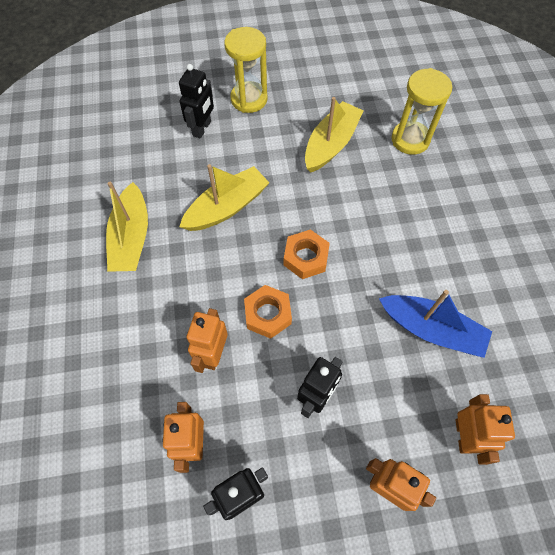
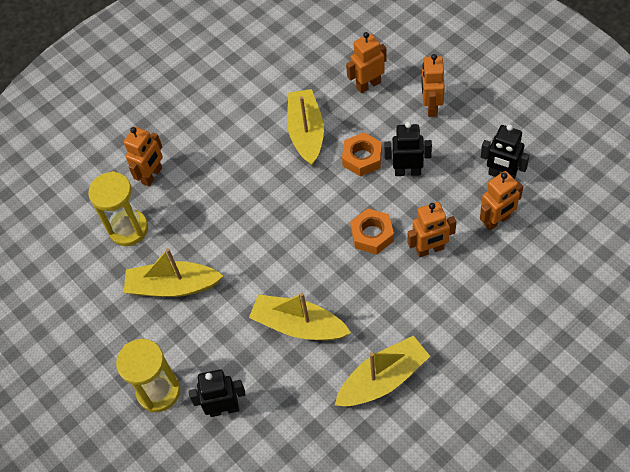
camera: 115 degrees left, 5 degrees down
orange nut [283,229,330,279] -> orange nut moved to [342,133,382,176]
blue boat [379,290,492,358] -> yellow boat [287,89,324,166]
none -> orange robot [124,127,163,187]

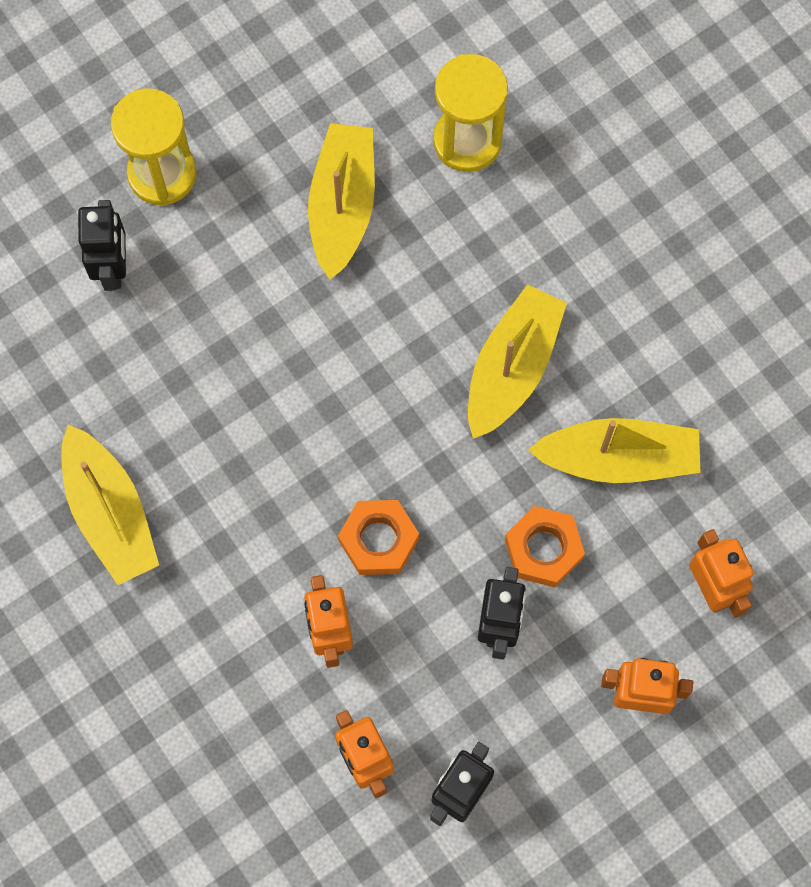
camera: 90 degrees right, 15 degrees up
orange robot [124,127,163,187] -> none
yellow boat [249,292,351,340] -> yellow boat moved to [468,284,567,439]

